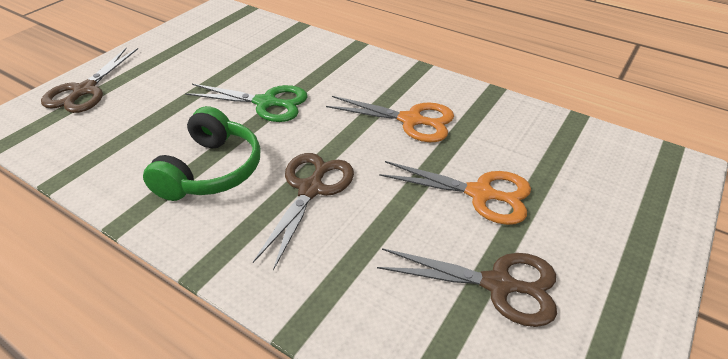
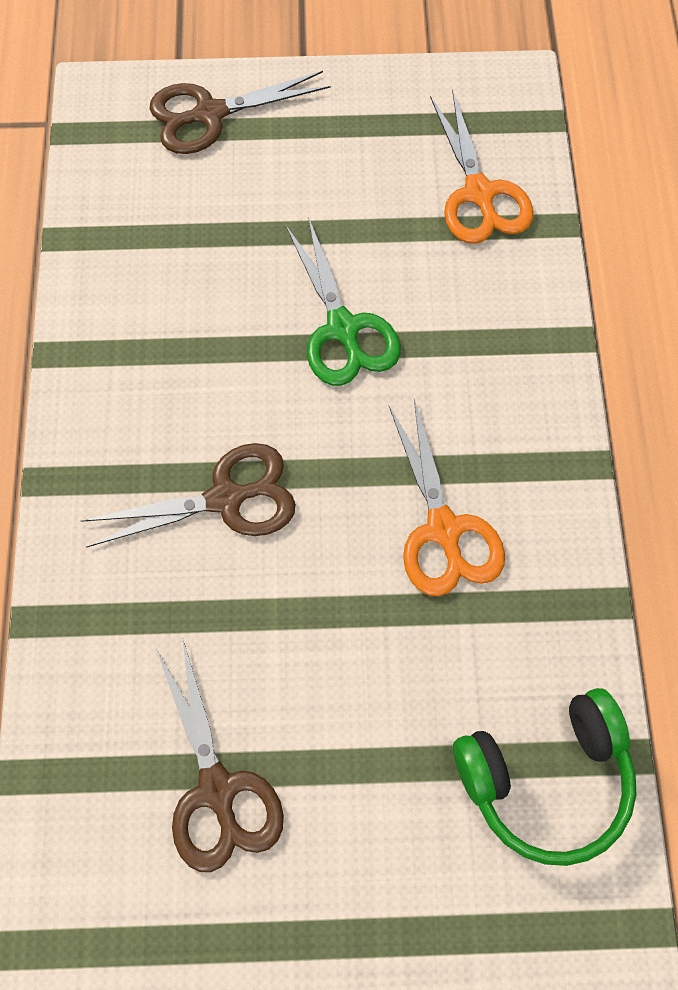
camera: 55 degrees right, 25 degrees up
green headphones [143,106,260,201] -> green headphones moved to [453,688,637,866]
orange scissors [379,161,531,225] -> orange scissors moved to [430,89,534,244]

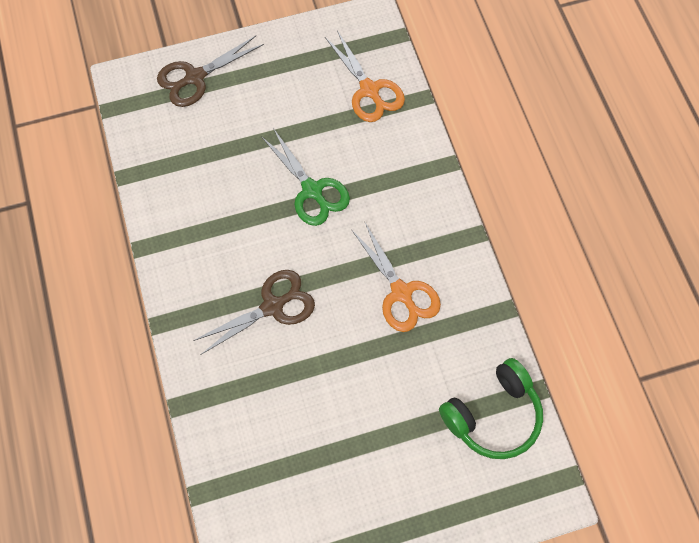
camera: 15 degrees left, 0 degrees up
brown scissors [156,640,284,872] -> none

